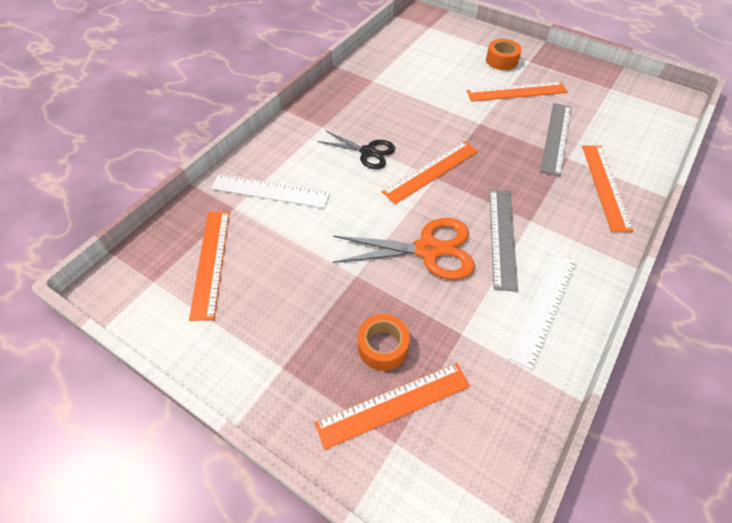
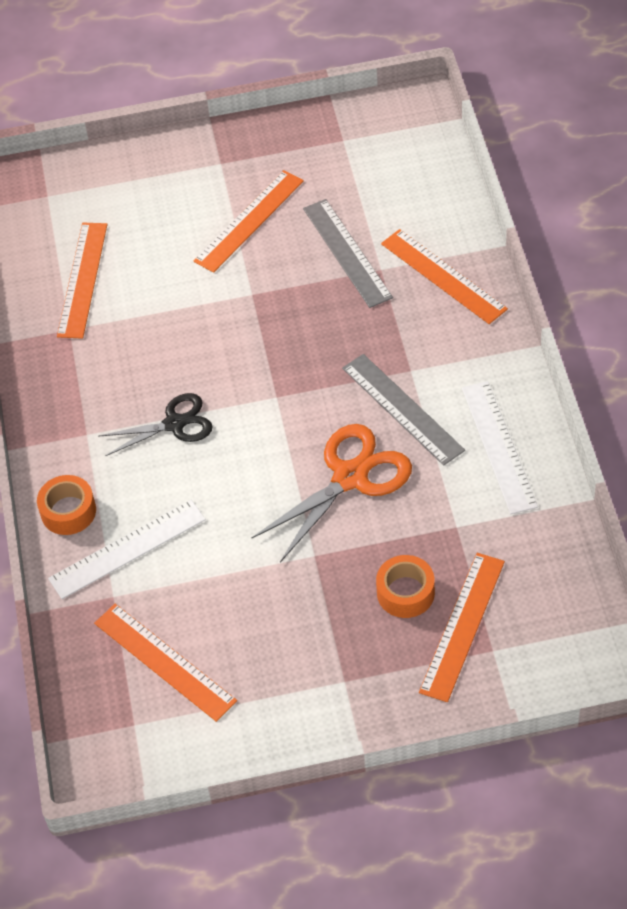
camera: 40 degrees left, 0 degrees up
orange ruler [382,141,478,204] -> orange ruler moved to [57,223,108,339]
orange tape [486,39,522,70] -> orange tape moved to [37,475,96,535]

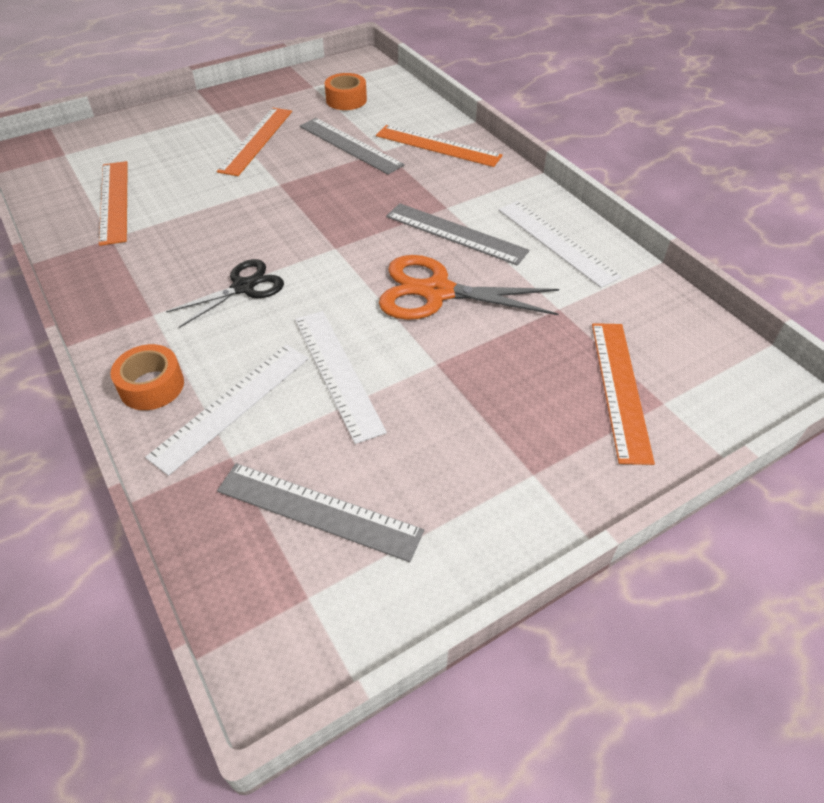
camera: 25 degrees left, 5 degrees down
orange ruler [94,604,237,722] -> grey ruler [217,463,424,562]
orange scissors [252,424,412,563] -> orange scissors turned 105 degrees counterclockwise [379,255,559,320]
orange tape [376,555,435,618] -> orange tape moved to [325,73,367,110]
none -> white ruler [295,311,387,444]

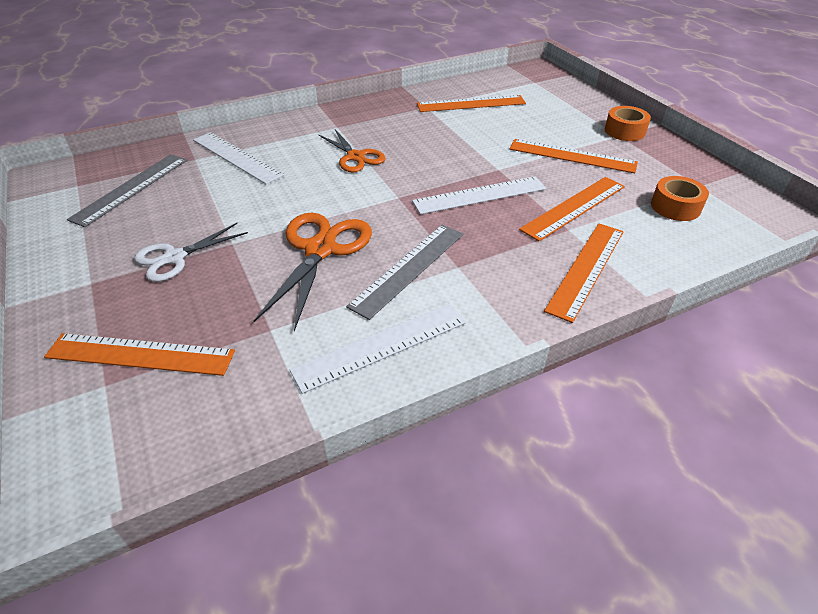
camera: 95 degrees right, 5 degrees down
orange tape [110,344,184,410] -> orange tape moved to [605,106,651,141]
black scissors [166,259,284,328] -> orange scissors [319,129,386,173]
white ruler [295,311,387,444] -> white ruler moved to [412,176,546,215]
grey ruler [300,118,405,175] -> orange ruler [519,177,625,241]
none -> white scissors [134,223,248,282]

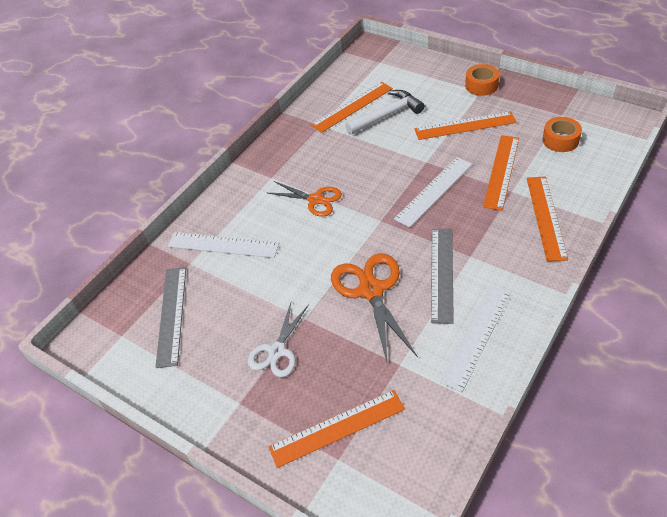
camera: 25 degrees left, 5 degrees up
none -> white hammer [345,90,424,135]

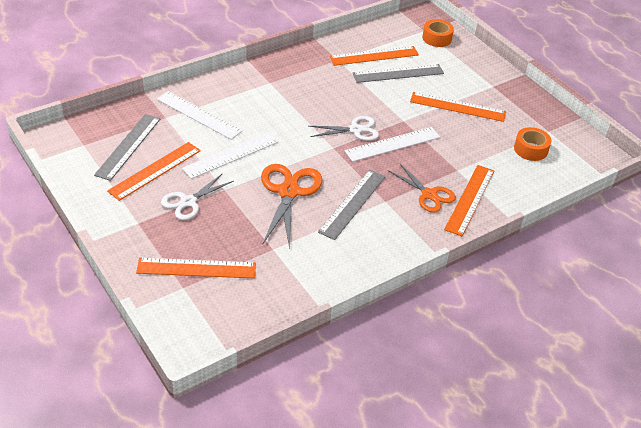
camera: 15 degrees right, 5 degrees down
orange scissors [268,181,342,217] -> orange scissors moved to [388,163,456,213]
white hammer [345,90,424,135] -> grey ruler [353,64,444,83]
white ruler [440,286,511,392] -> white ruler moved to [182,132,279,179]
orange tape [465,64,499,96] -> orange tape moved to [422,19,454,47]
orange ruler [483,135,519,211] -> orange ruler moved to [107,142,201,201]
none -> white scissors [309,116,379,141]

